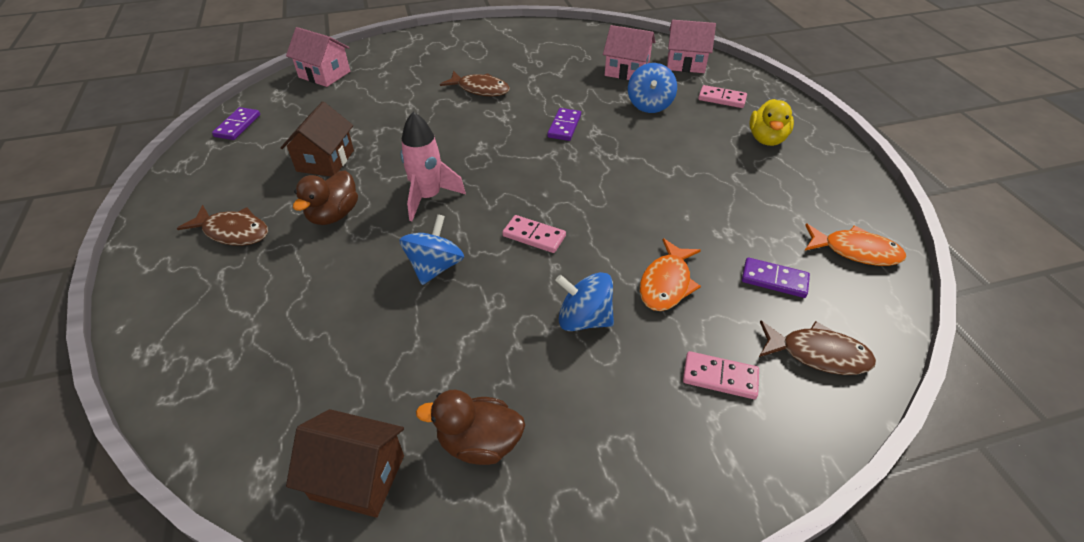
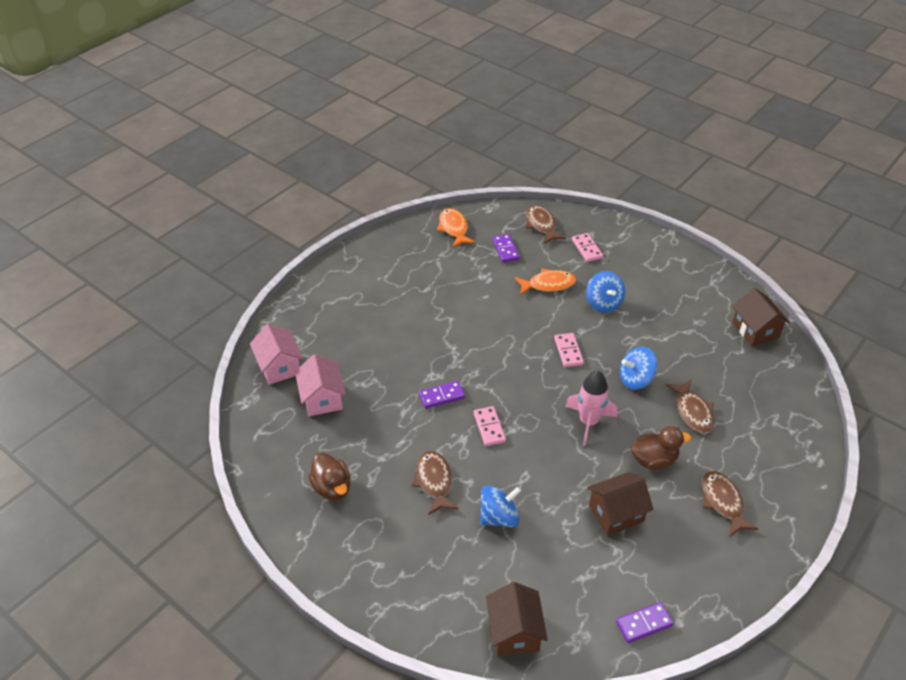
camera: 125 degrees left, 0 degrees up
pink house [286,27,350,87] -> brown house [486,582,548,656]
brown duck [416,390,525,465] -> brown duck moved to [308,453,351,501]
blue spinning top [628,63,677,113] -> blue spinning top moved to [480,486,521,527]
pink domino [698,85,747,108] -> pink domino moved to [474,406,506,446]
yellow duck [749,99,794,146] -> none
none -> brown fish [666,380,714,433]

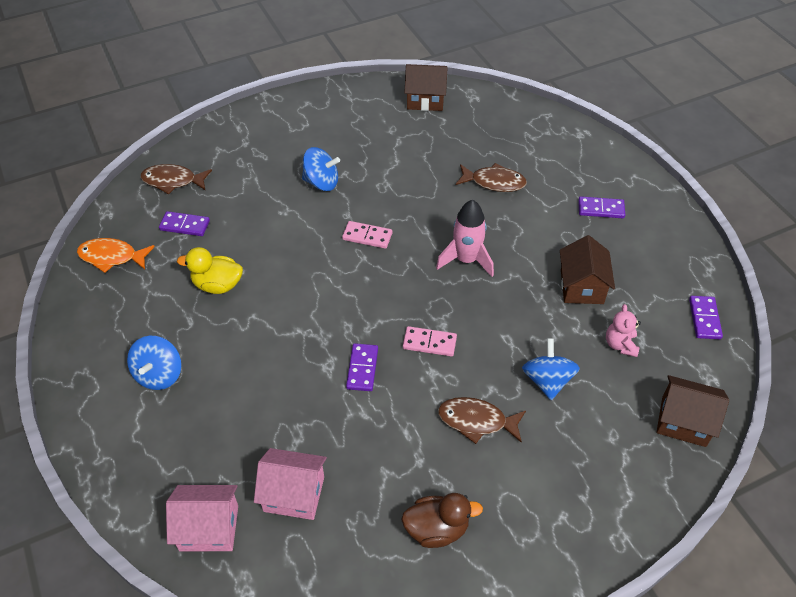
camera: 65 degrees left, 5 degrees up
orange fish [515,268,576,295] -> none
pink domino [572,233,603,262] -> none
blue spinning top [620,347,657,390] -> blue spinning top moved to [127,336,181,390]
brown duck [631,426,691,470] -> none
brown fish [702,471,758,537] -> purple domino [578,196,625,218]
none -> yellow duck [177,247,243,294]
none -> pink teddy bear [606,304,641,357]

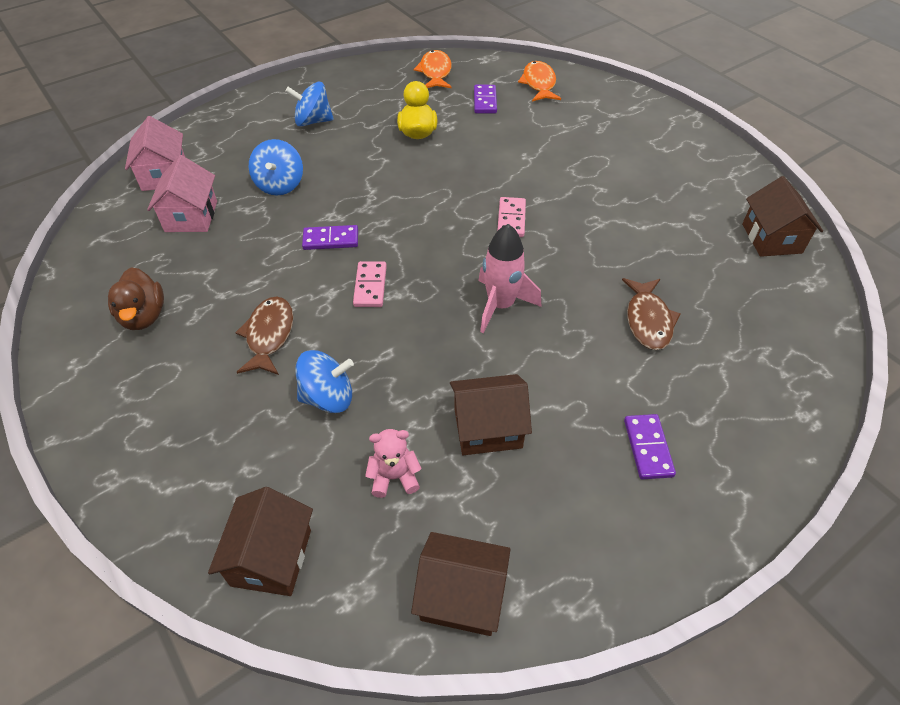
camera: 80 degrees right, 0 degrees up
brown fish [140,164,212,194] -> orange fish [518,61,561,102]
blue spinning top [302,147,340,191] -> blue spinning top moved to [249,139,303,196]
purple domino [689,296,723,339] -> brown house [411,532,511,636]

